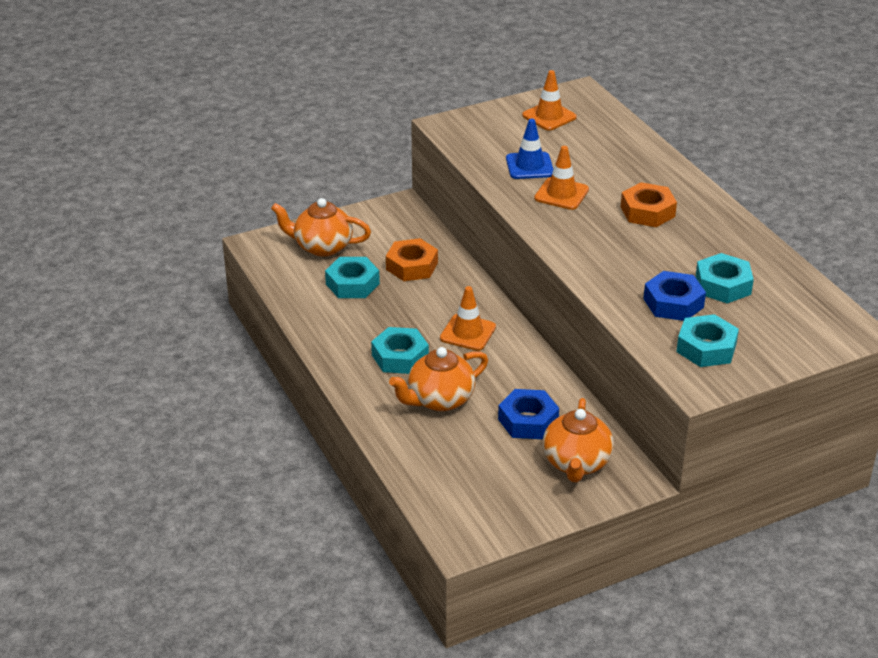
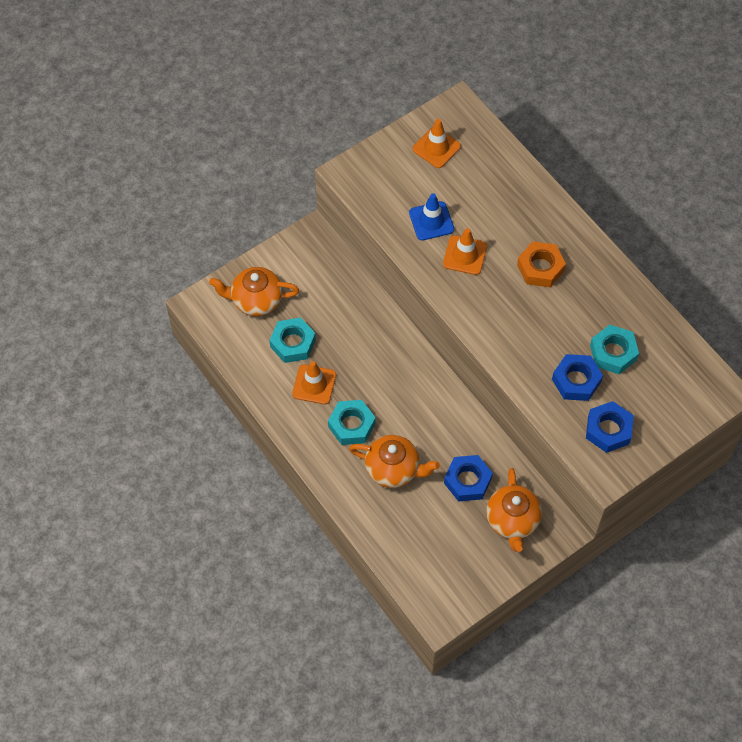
camera: 10 degrees left, 25 degrees up
orange nut [386,238,438,281] -> none
orange teapot [389,347,488,411] -> orange teapot turned 120 degrees counterclockwise [349,435,440,488]
orange traffic cone [440,286,496,351] -> orange traffic cone moved to [292,361,336,404]
turquoise nut [676,314,739,367] -> blue nut [586,401,634,453]

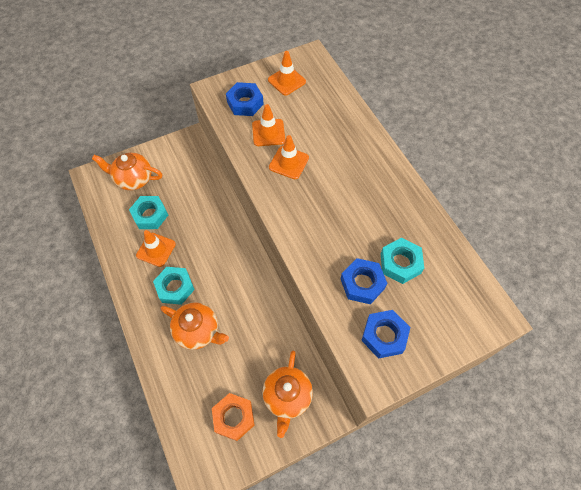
camera: 10 degrees right, 0 degrees up
blue traffic cone [409,193,454,241] -> orange traffic cone [252,104,285,146]
blue nut [444,455,493,502] -> blue nut moved to [226,82,264,116]
orange nut [517,241,566,287] -> orange nut moved to [212,393,255,441]

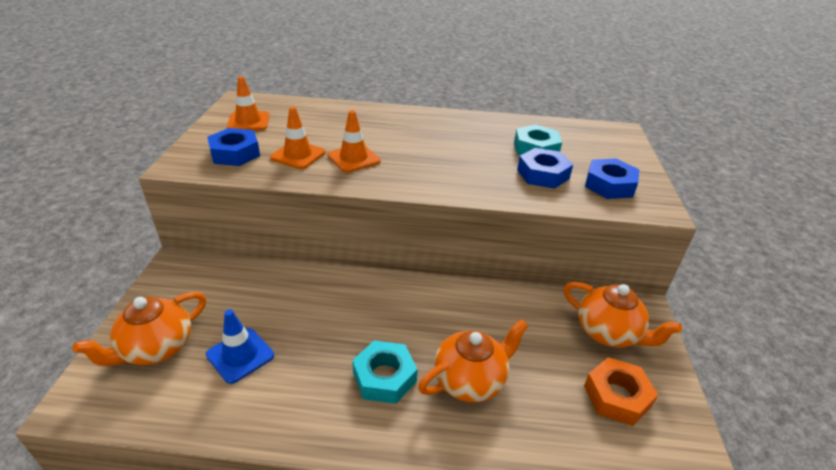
camera: 60 degrees left, 25 degrees down
turquoise nut [129,196,168,229] -> blue traffic cone [206,309,274,384]
orange traffic cone [136,230,176,267] -> none

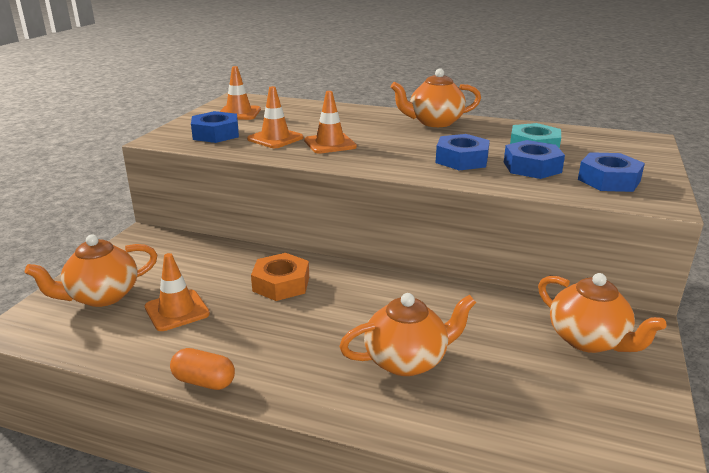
camera: 15 degrees right, 10 degrees down
blue traffic cone [206,309,274,384] -> orange traffic cone [145,253,210,331]
turquoise nut [352,340,418,404] -> none
orange nut [584,357,658,426] -> orange nut moved to [251,253,309,301]
none -> orange capsule [170,348,235,390]
none -> orange teapot [391,68,481,127]
none -> blue nut [436,134,490,170]

